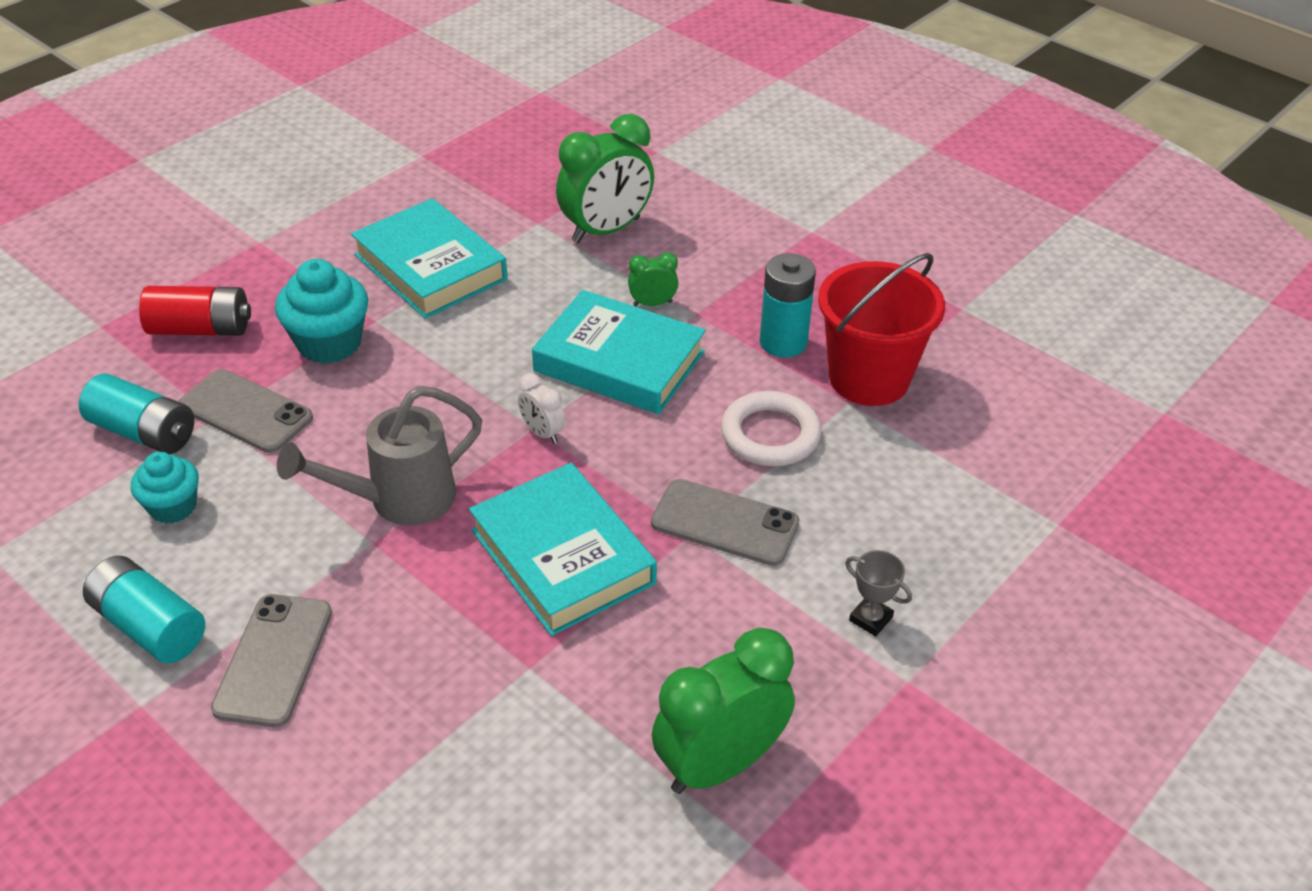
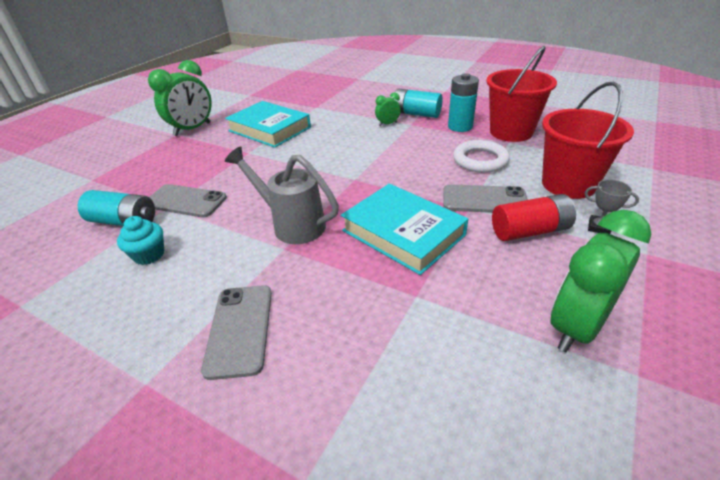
camera: 10 degrees left, 5 degrees down
turquoise battery [83,556,205,663] -> turquoise battery moved to [393,89,443,118]
red battery [139,286,251,336] -> red battery moved to [492,194,576,241]
turquoise cupcake [275,259,368,364] -> none
grey watering can [277,386,482,526] -> grey watering can turned 75 degrees clockwise [225,146,339,244]
white clock [518,373,565,444] -> none
turquoise book [532,290,706,414] -> none
green clock [556,114,654,243] -> green clock moved to [148,60,212,136]
none -> red bucket [542,82,634,199]

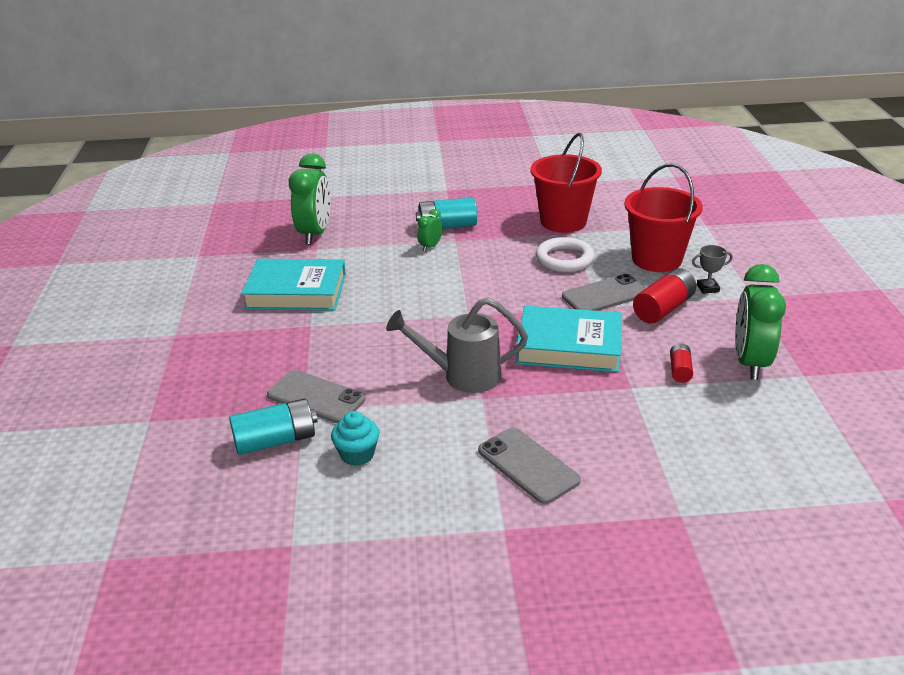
camera: 35 degrees left, 5 degrees down
green clock [148,60,212,136] -> green clock moved to [289,153,330,244]
grey phone [149,184,227,217] -> grey phone turned 45 degrees clockwise [267,370,366,423]
turquoise battery [448,73,479,132] -> none
none -> red battery [670,343,693,383]

